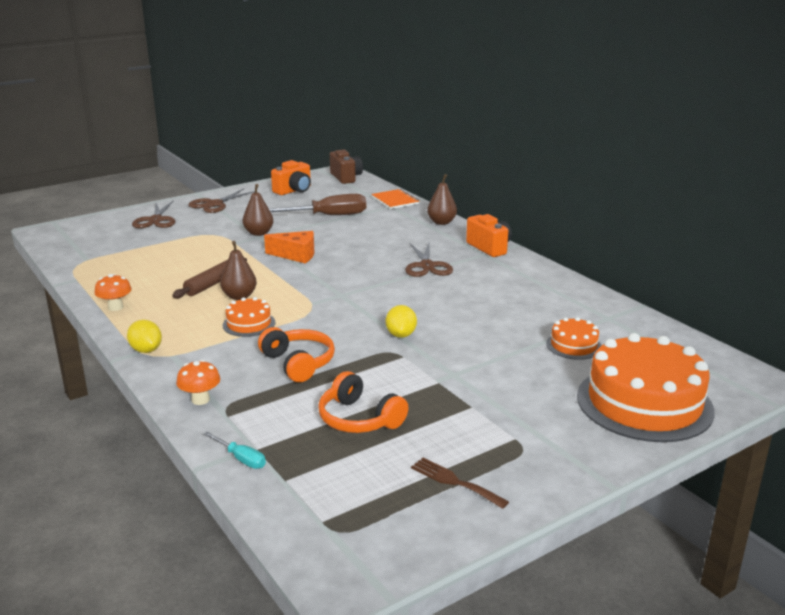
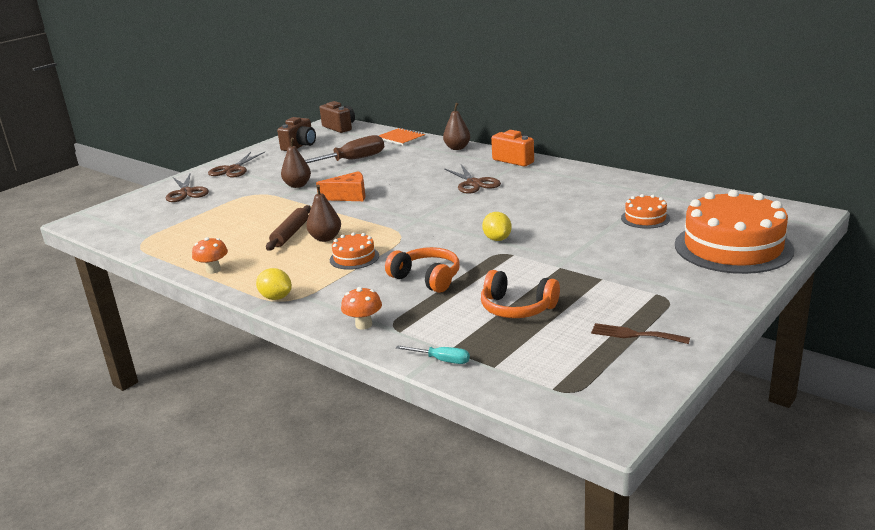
camera: 15 degrees left, 0 degrees up
orange camera [271,160,311,195] -> brown camera [277,117,316,151]

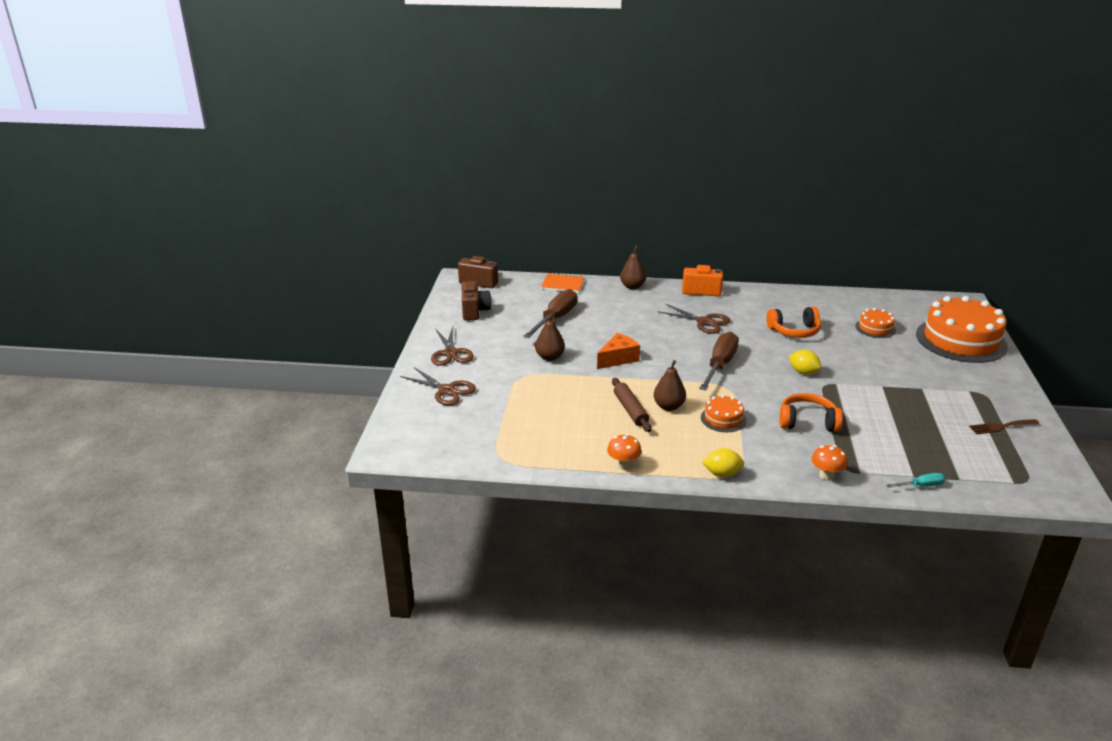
camera: 35 degrees left, 5 degrees up
orange headphones [481,270,560,318] -> orange headphones moved to [766,307,821,338]
none -> brown screwdriver [699,332,739,390]

